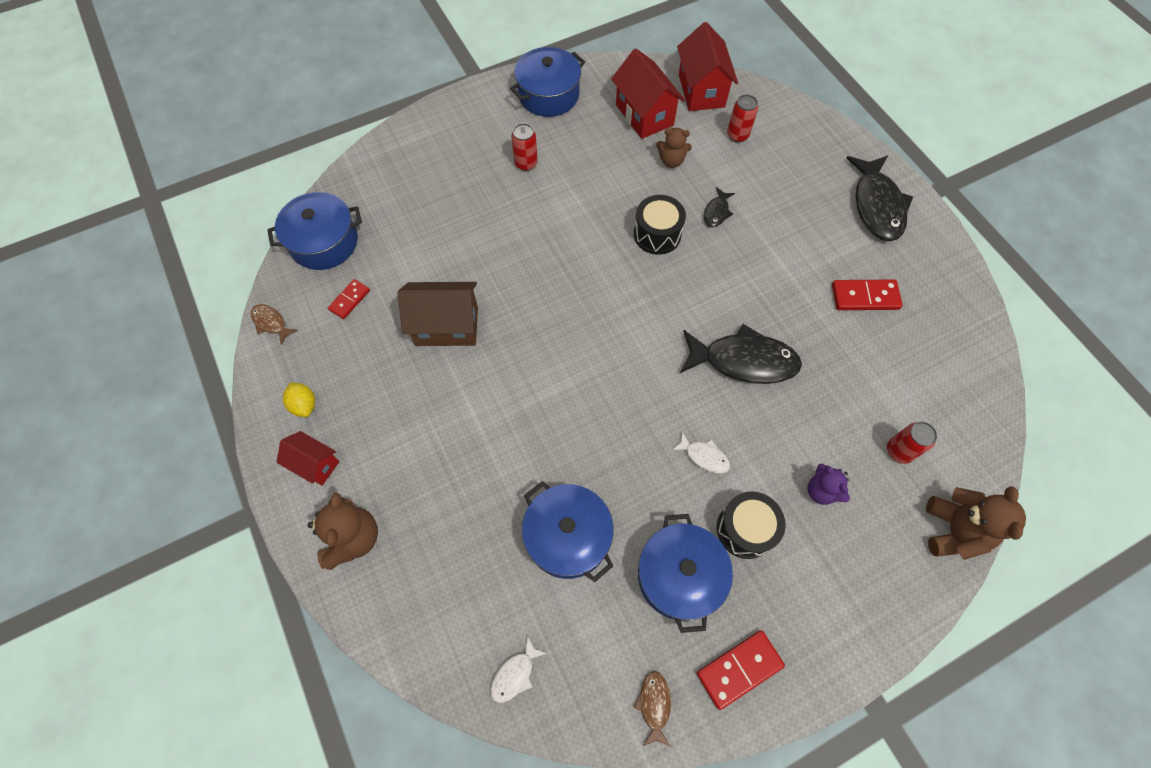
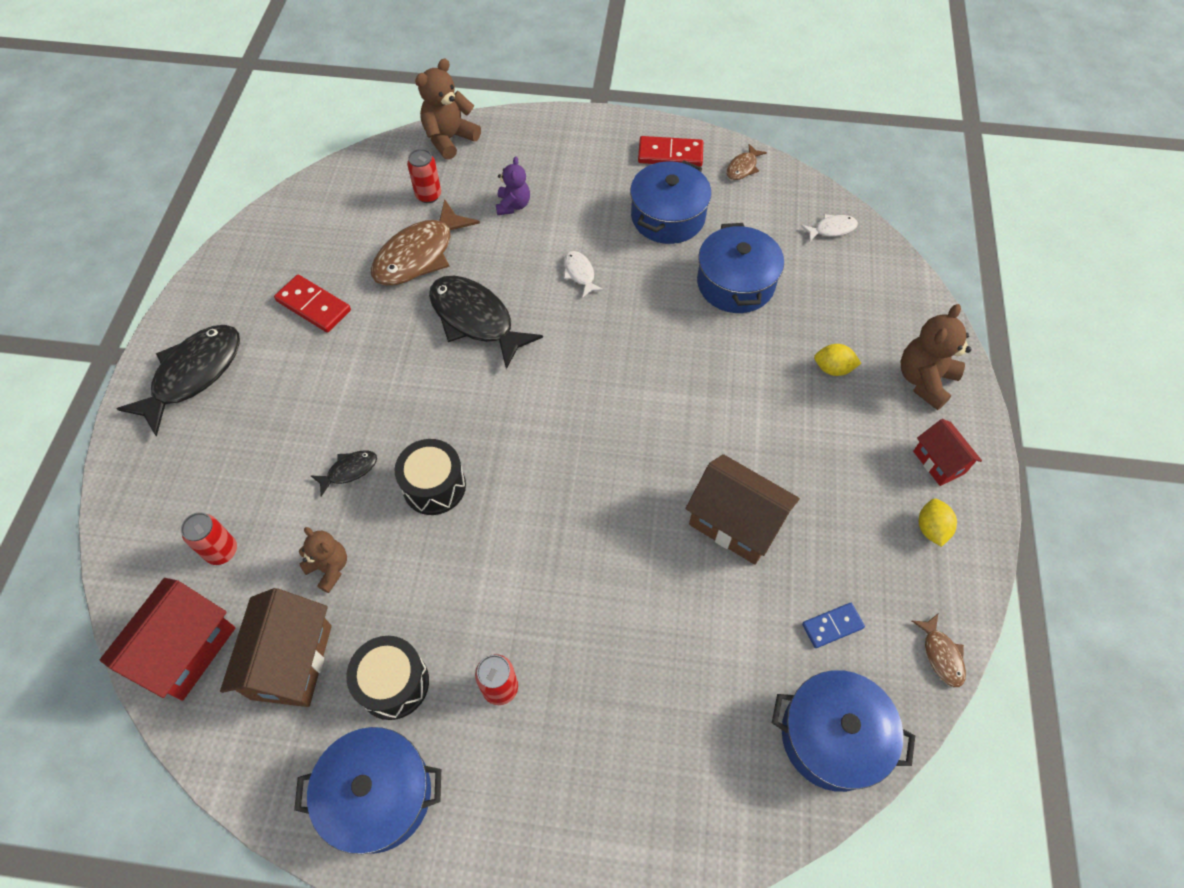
camera: 145 degrees left, 5 degrees down
red domino [328,279,370,319] -> blue domino [802,603,865,648]
red house [611,48,685,139] -> brown house [220,588,332,707]
black drum [717,491,786,559] -> black drum moved to [346,636,429,720]
none -> brown fish [371,199,480,286]
none -> yellow lemon [814,344,861,376]

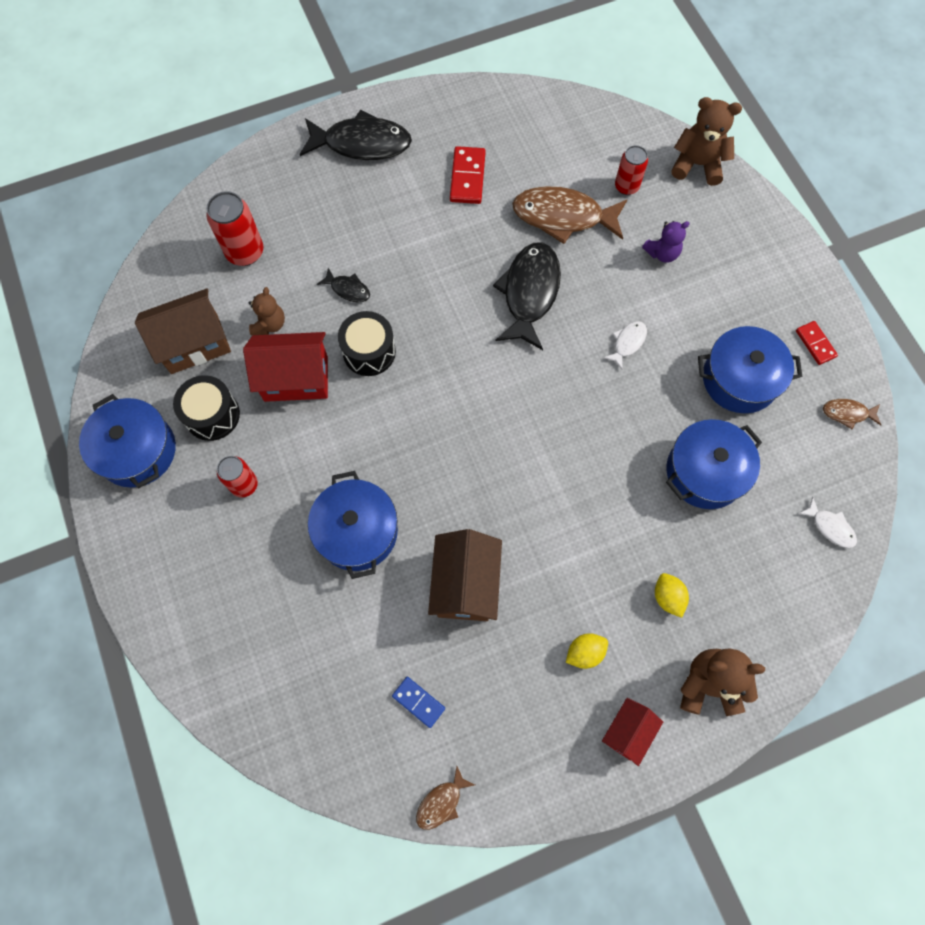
camera: 60 degrees right, 10 degrees up
red house [100,578,235,701] -> red house moved to [243,332,328,402]
red can [181,512,237,565] -> red can [206,191,263,266], size x1.51
red domino [638,136,703,167] -> red domino [796,321,838,365], size x0.64
blue pot [772,670,915,792] -> blue pot moved to [308,471,398,579]
yellow lemon [919,499,957,547] -> yellow lemon moved to [566,633,608,669]

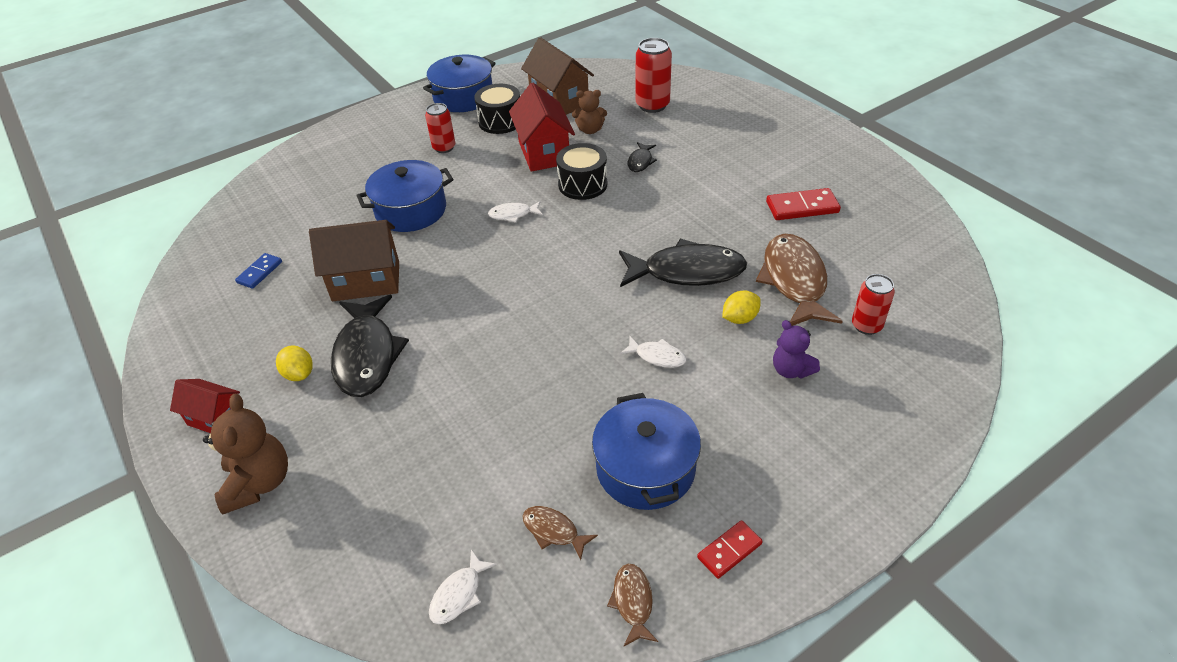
camera: 80 degrees right, 25 degrees down
black fish [300,110,412,160] -> black fish moved to [331,295,409,397]
brown fish [416,766,475,830] -> brown fish moved to [523,506,598,560]
yellow lemon [655,573,689,618] -> yellow lemon moved to [722,290,761,324]
blue pot [666,419,762,509] -> none
brown teddy bear [671,97,742,186] -> none
none -> white fish [488,201,543,223]

